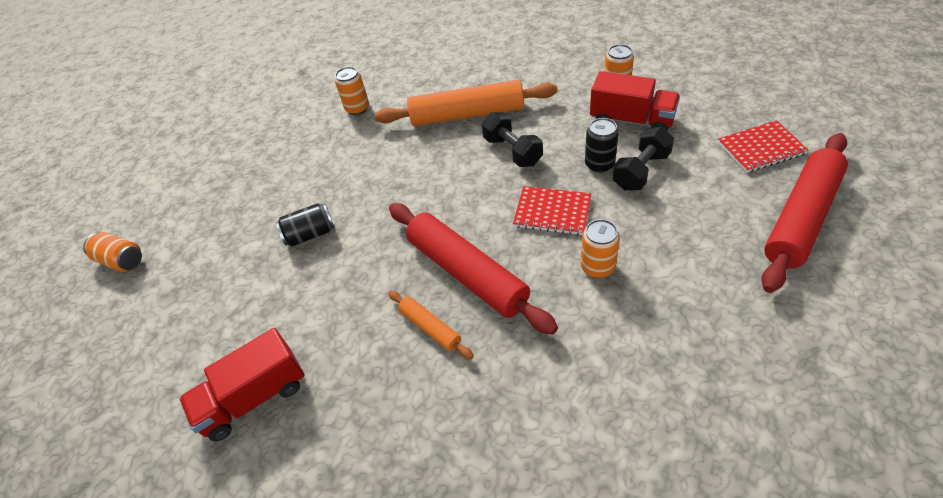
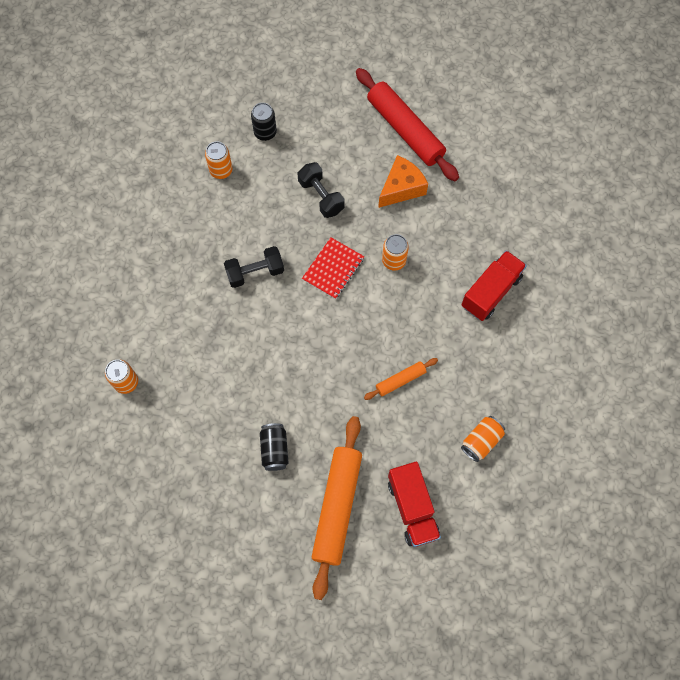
camera: 80 degrees left, 20 degrees up
orange can [83,232,142,272] -> orange can moved to [461,416,505,462]
orange rolling pin [374,80,557,126] -> orange rolling pin moved to [312,416,362,600]
red rolling pin [389,203,558,335] -> none
black can [585,118,619,173] -> black can moved to [251,103,277,141]
red truck [590,71,680,131] -> red truck moved to [461,250,527,321]
red notebook [718,120,809,173] -> none
none -> orange cheese [378,155,428,208]

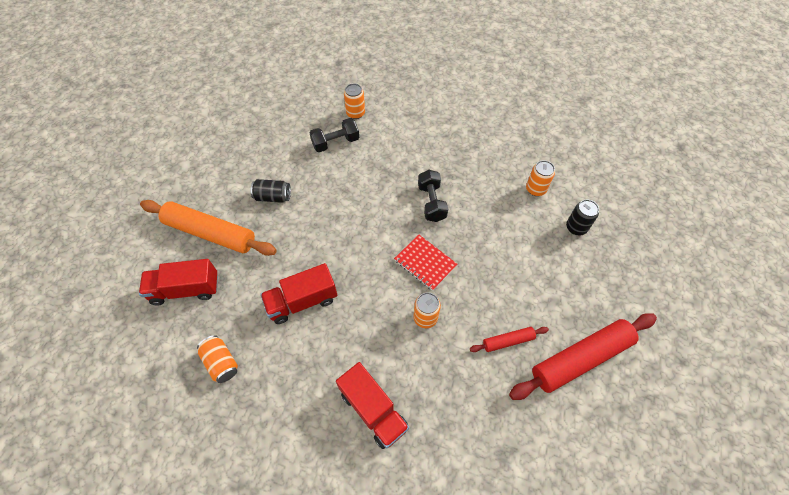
camera: 100 degrees right, 10 degrees down
black dumbbell [298,162,345,218] -> black dumbbell moved to [310,118,359,152]
orange rolling pin [364,358,438,400] -> red truck [260,263,337,324]
orange cheese [378,155,428,208] -> red rolling pin [470,327,549,352]

